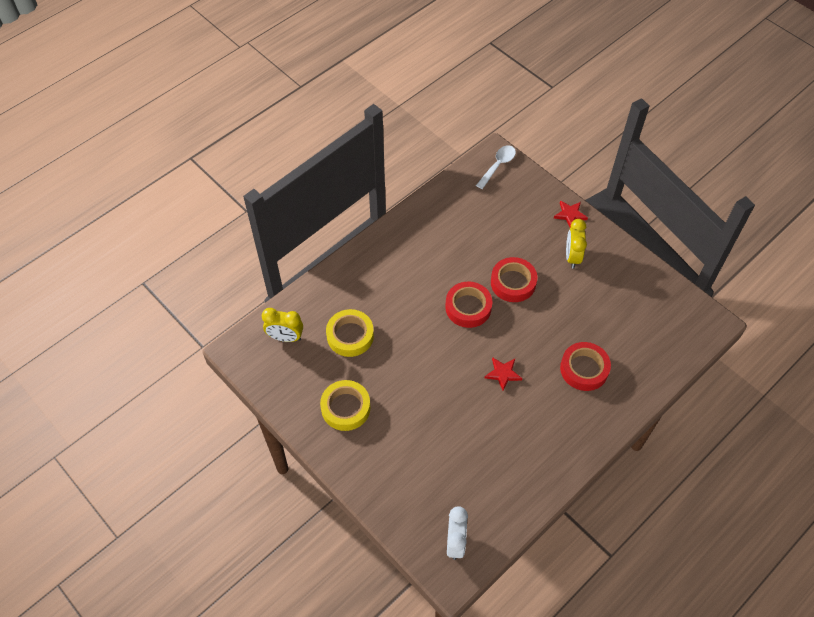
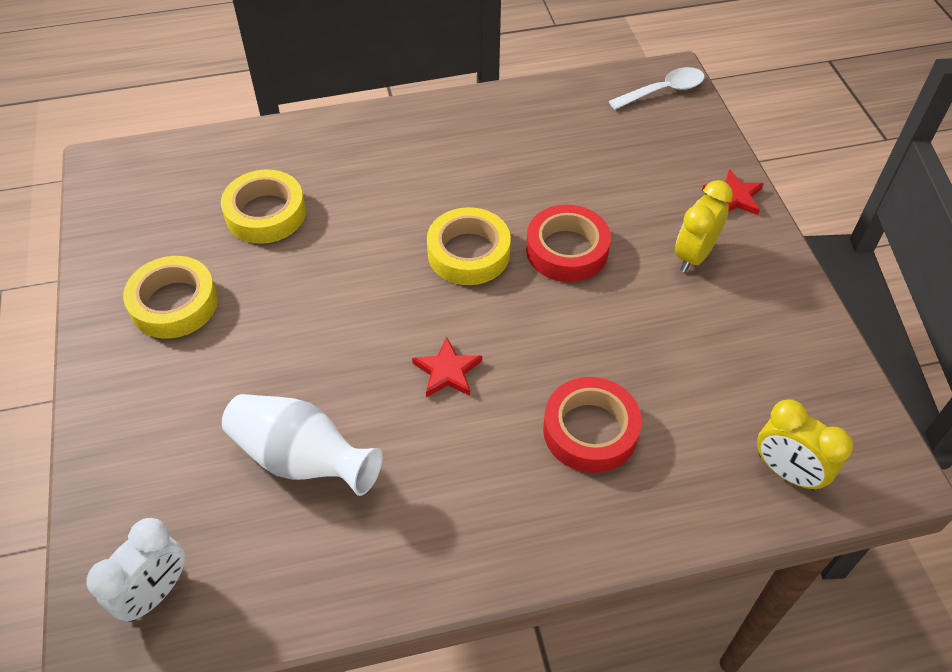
camera: 30 degrees right, 5 degrees down
yellow clock [262,308,303,342] -> yellow clock moved to [757,399,853,491]
red tape [445,281,492,328] -> yellow tape [427,207,511,285]
none -> white vase [222,394,383,496]

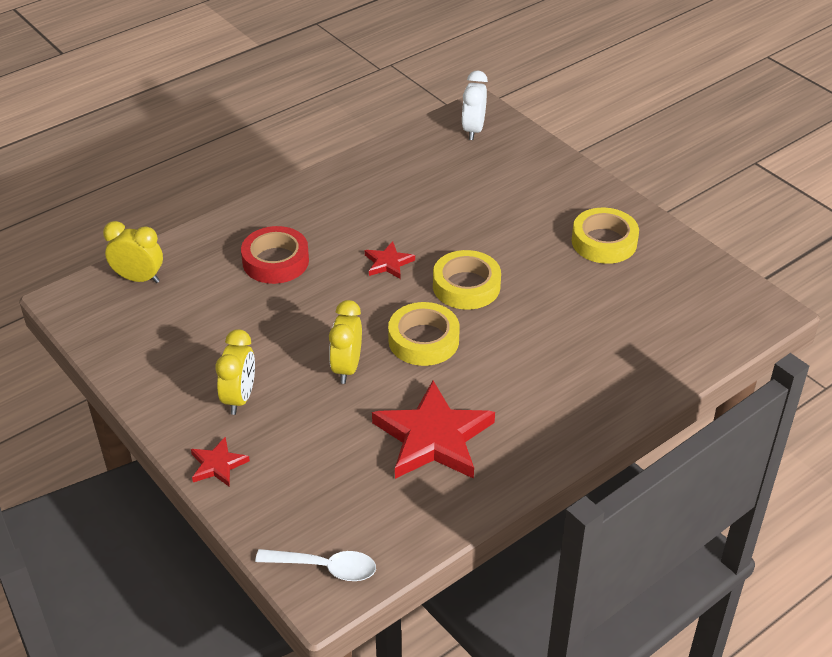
camera: 155 degrees right, 10 degrees down
yellow tape [221,169,306,244] -> yellow tape moved to [433,250,501,310]
white vase [222,394,383,496] -> none
red tape [526,205,611,282] -> yellow clock [329,300,362,384]
white spoon [609,67,705,110] -> white spoon turned 120 degrees counterclockwise [255,549,376,581]
none -> red star [372,381,495,479]

